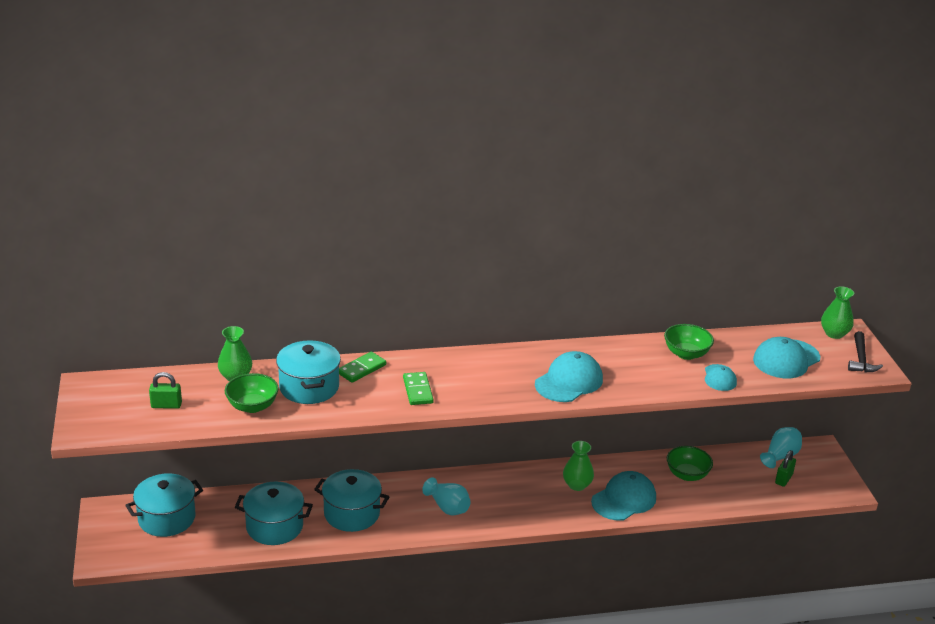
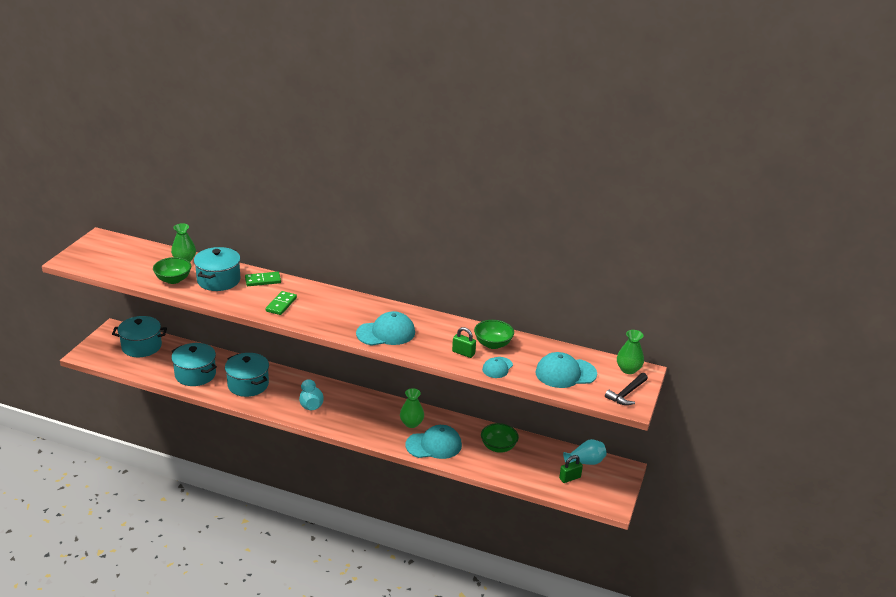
camera: 30 degrees right, 0 degrees up
green padlock [149,372,182,409] -> green padlock moved to [452,327,476,358]

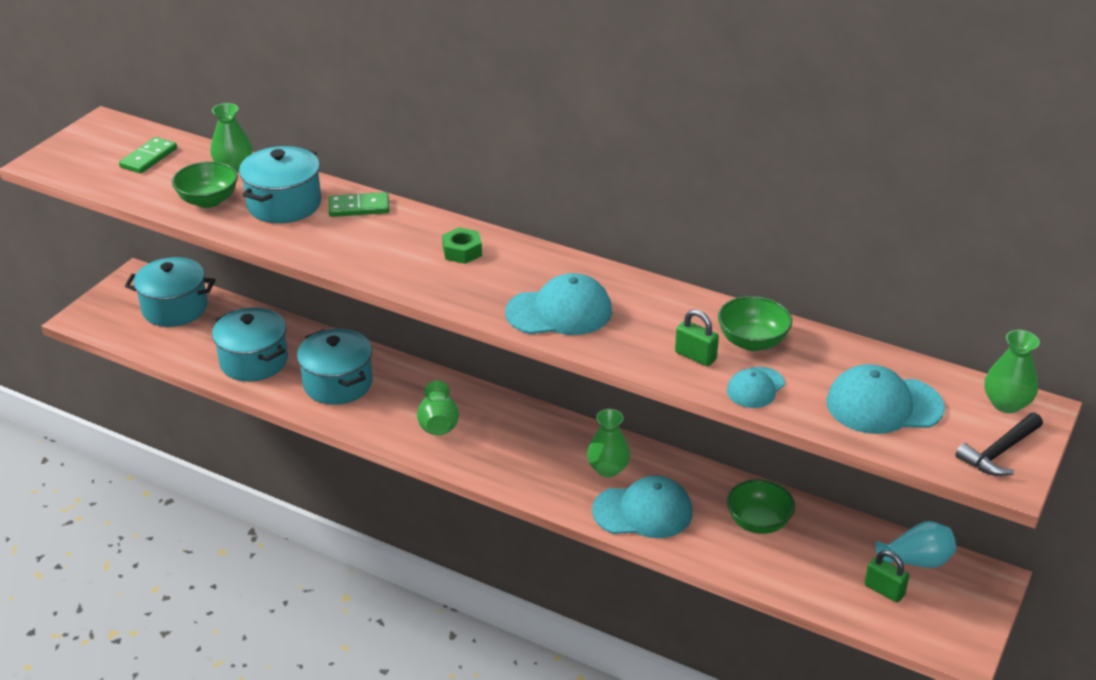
camera: 10 degrees right, 5 degrees up
green domino [265,291,297,315] -> green domino moved to [119,137,177,174]
turquoise vase [299,379,324,410] -> green vase [417,380,459,435]
green padlock [559,455,583,483] -> green padlock turned 60 degrees clockwise [865,550,909,603]
none -> green nut [442,227,482,264]

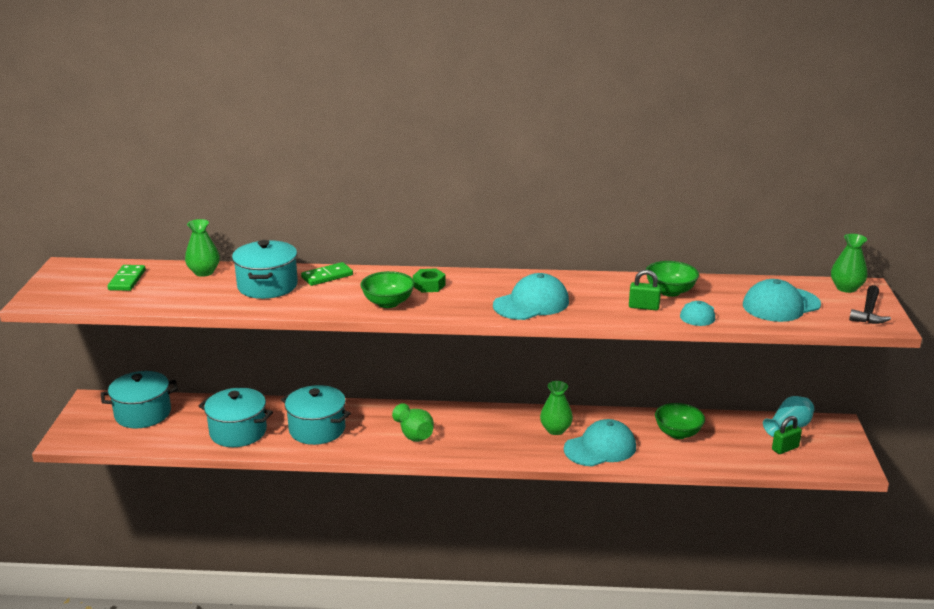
camera: 25 degrees left, 10 degrees down
green bowl [172,161,238,208] -> green bowl moved to [360,271,415,308]
green padlock [865,550,909,603] -> green padlock turned 45 degrees counterclockwise [772,416,802,454]

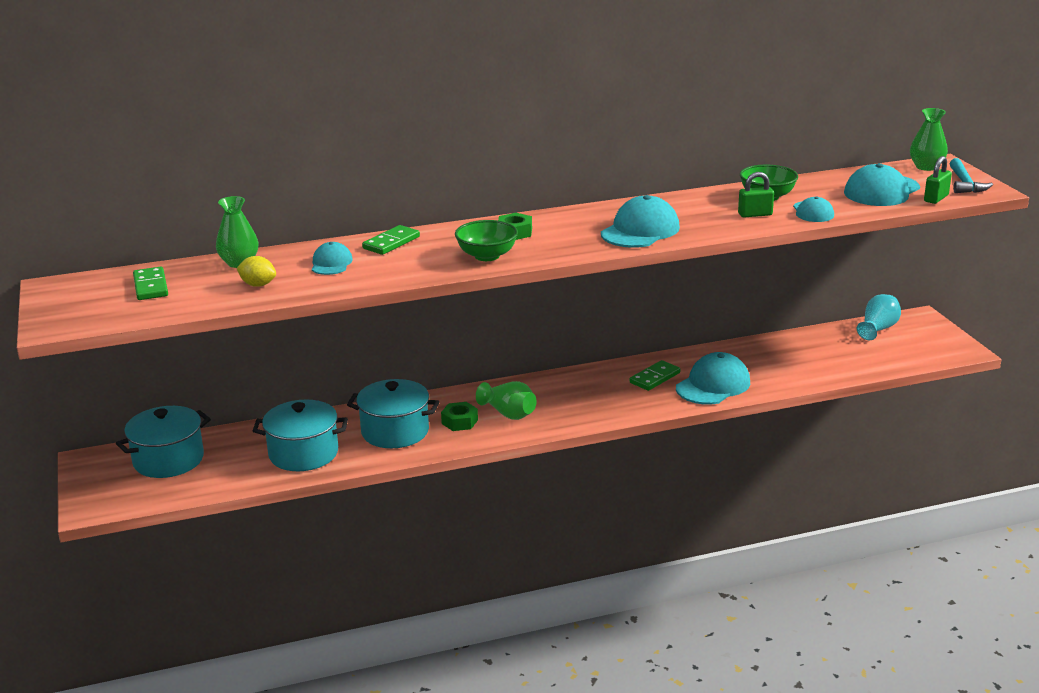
camera: 20 degrees left, 0 degrees up
turquoise pot [232,240,298,299] -> turquoise cap [312,242,353,275]
green vase [540,381,573,435] -> green domino [630,360,680,391]
green bowl [655,403,705,439] -> none
green padlock [772,416,802,454] -> green padlock moved to [924,156,952,204]
black hammer [849,285,891,324] -> turquoise hammer [950,158,993,193]
none -> yellow lemon [237,256,276,287]
none -> green nut [441,402,478,431]

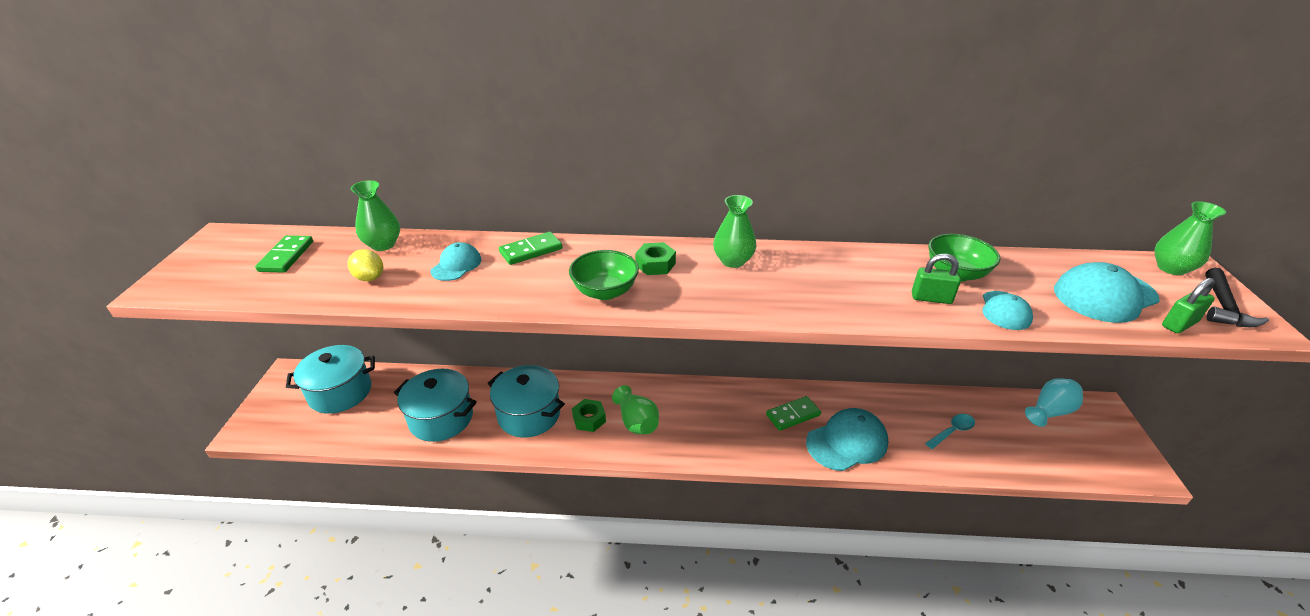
camera: 20 degrees right, 10 degrees up
turquoise cap [601,195,680,248] -> none
turquoise hammer [950,158,993,193] -> black hammer [1205,268,1269,327]
none -> green vase [713,195,756,268]
none -> turquoise spoon [925,414,975,449]

